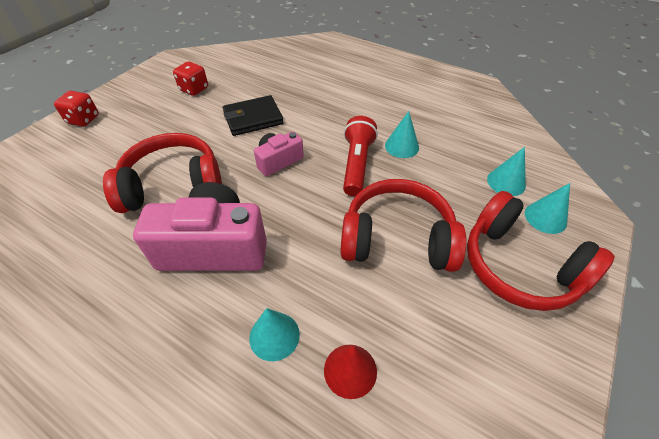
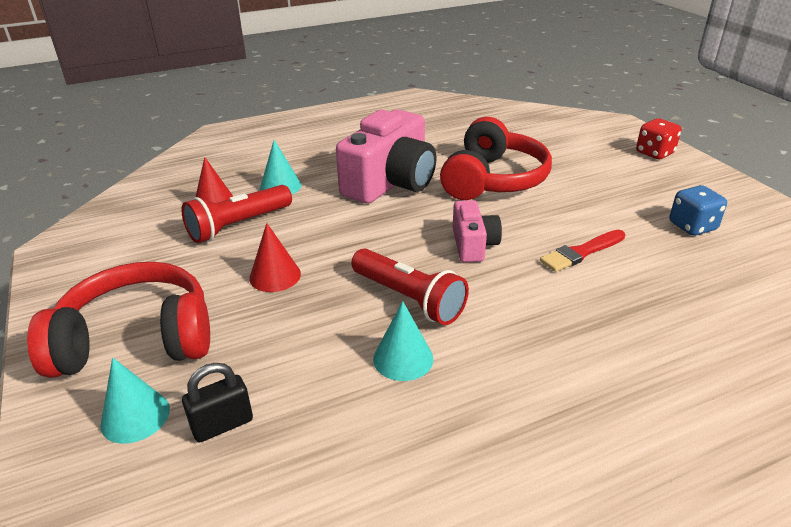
camera: 125 degrees right, 15 degrees down
red dice [173,61,208,96] -> blue dice [670,185,727,236]
black wallet [223,95,284,136] -> red brush [540,230,625,272]
red headphones [340,179,467,272] -> red cone [249,223,301,292]
turquoise cone [487,147,526,196] -> black padlock [182,363,253,442]
none -> red flashlight [181,185,292,243]

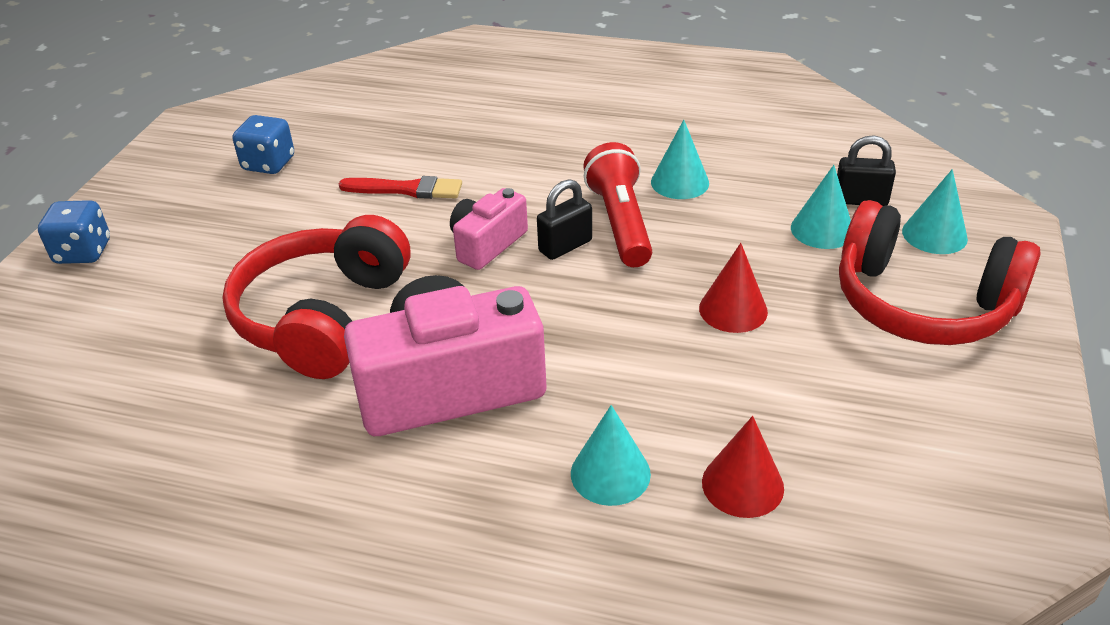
camera: 140 degrees left, 5 degrees up
red flashlight [181,185,292,243] -> none
red headphones [440,117,552,200] -> red headphones turned 45 degrees counterclockwise [222,215,410,379]
red dice [636,118,681,159] -> blue dice [38,200,110,264]
none -> black padlock [537,179,592,260]
none -> turquoise cone [791,165,851,249]

